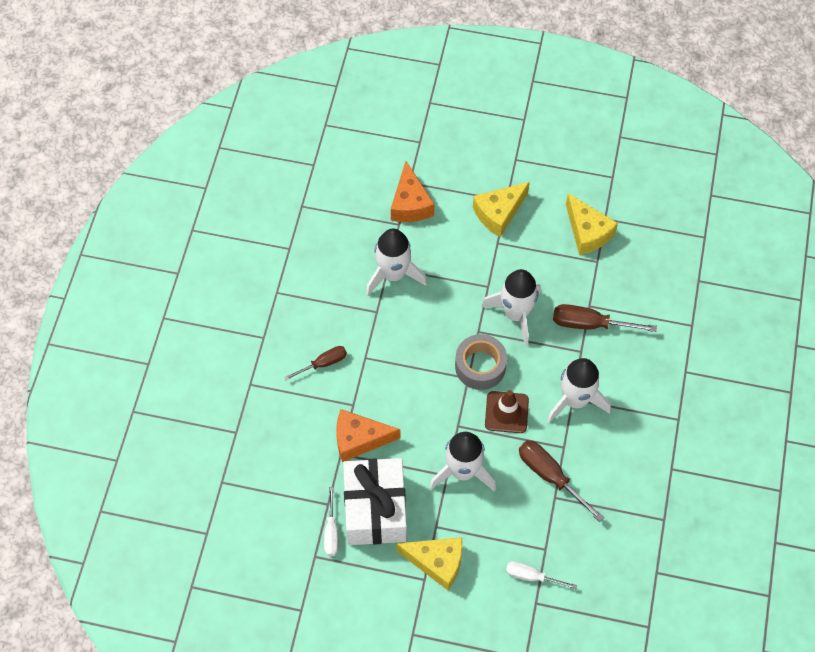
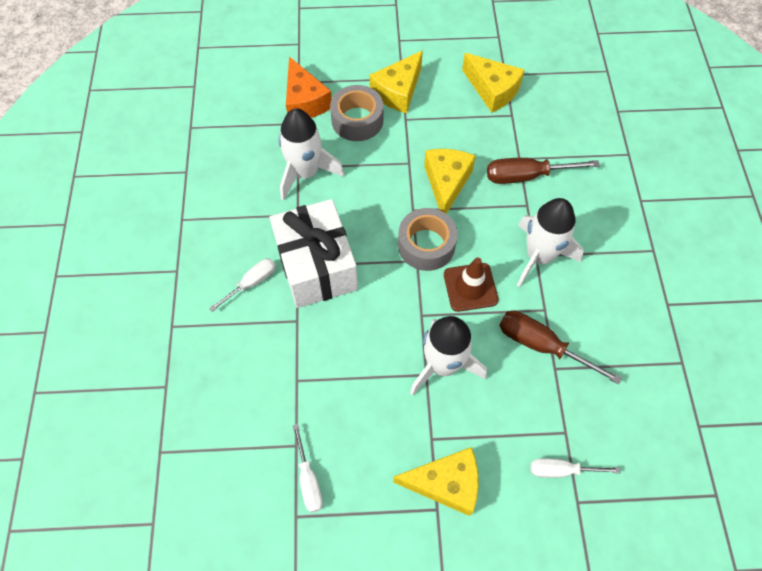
camera: 15 degrees left, 0 degrees up
brown screwdriver [284,346,347,380] -> white screwdriver [209,259,276,312]
orange cheese [336,409,400,462] -> none
white gift [343,458,407,545] -> white gift moved to [269,199,358,308]
white rocket [481,269,541,346] -> yellow cheese [424,149,476,214]
none -> grey tape [330,85,383,141]

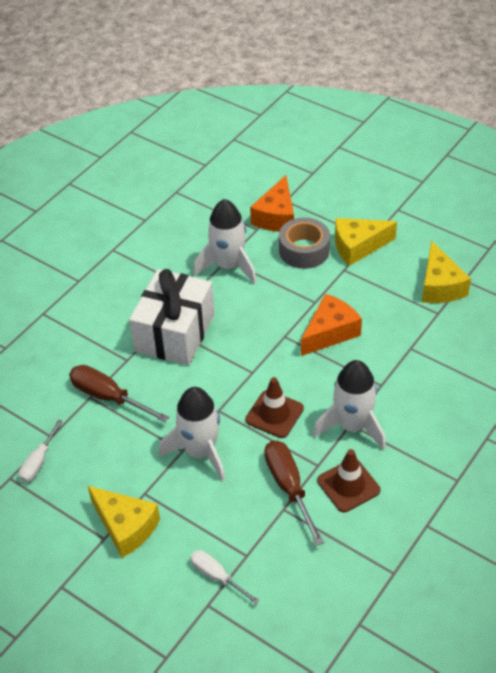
camera: 40 degrees right, 15 degrees down
white screwdriver [209,259,276,312] -> none
grey tape [398,208,458,271] -> none
yellow cheese [424,149,476,214] -> orange cheese [301,294,362,356]
brown screwdriver [487,158,600,184] -> brown screwdriver moved to [69,365,169,423]
none -> brown traffic cone [317,449,380,512]

